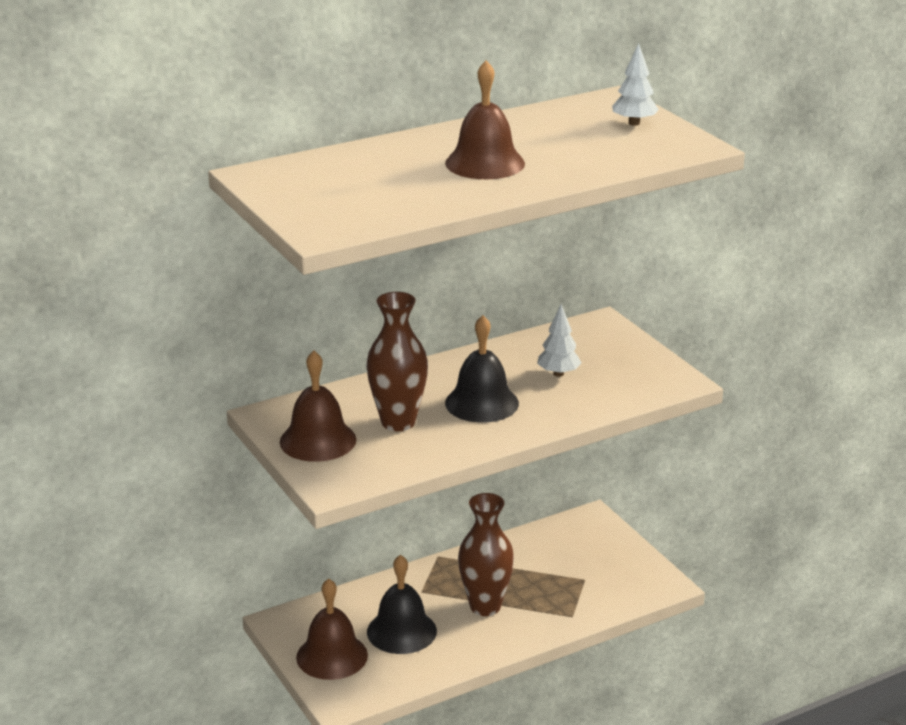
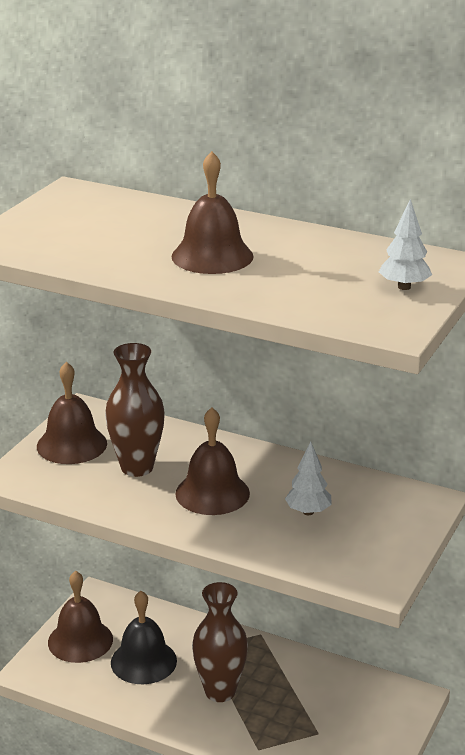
camera: 55 degrees right, 0 degrees up
black bell [445,315,519,423] -> brown bell [175,407,250,515]

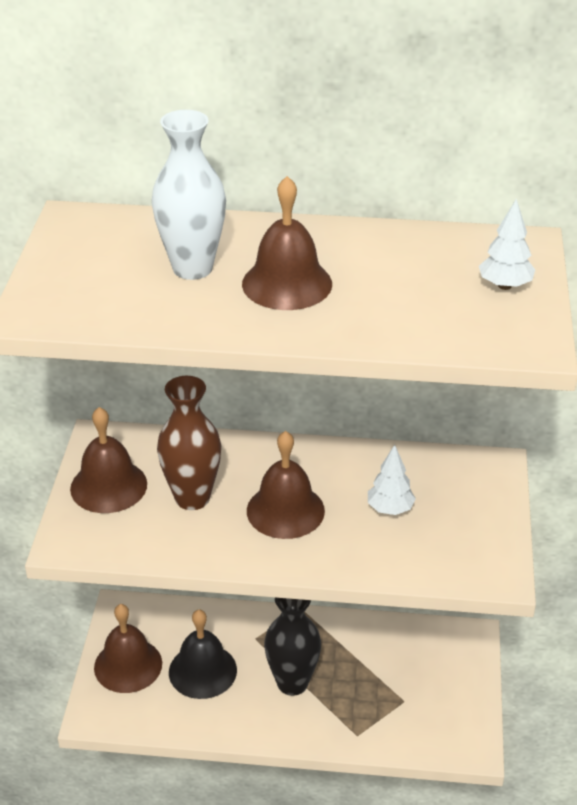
camera: 20 degrees left, 10 degrees up
brown vase [192,582,248,702] -> black vase [264,598,321,696]
none -> white vase [152,110,226,280]

